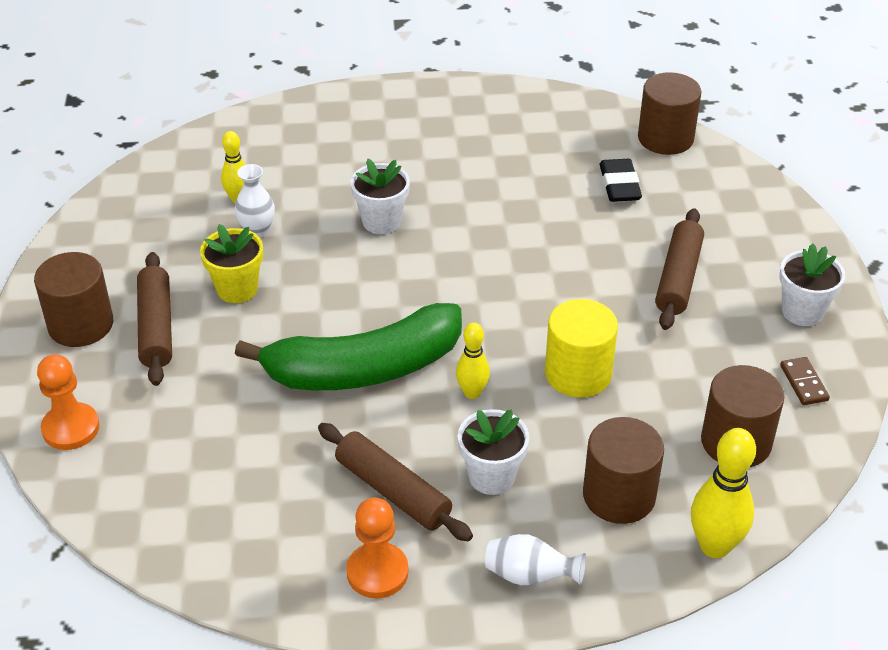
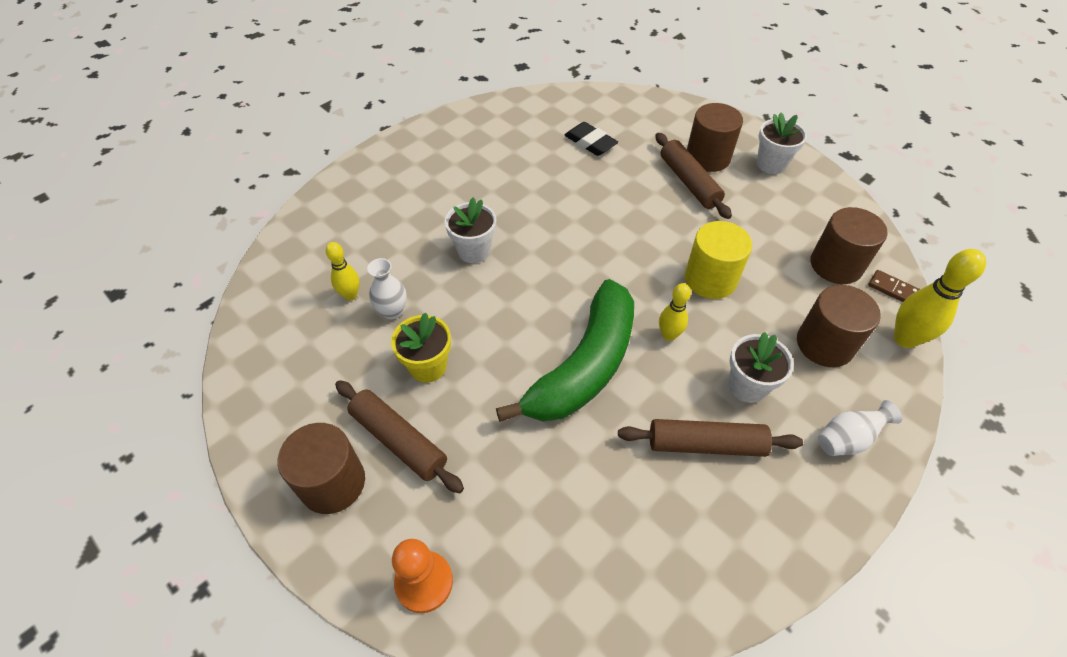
camera: 40 degrees left, 10 degrees up
orange pawn [346,498,409,598] -> none
brown cylinder [638,72,701,155] -> brown cylinder moved to [687,103,743,172]
brown domino [780,357,830,405] -> brown domino moved to [868,270,920,302]

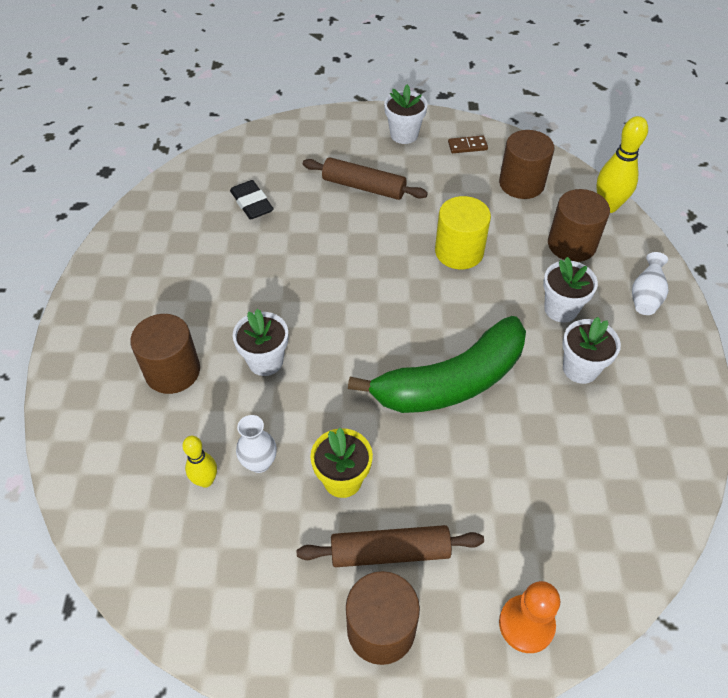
camera: 45 degrees left, 0 degrees up
green banana [496,279,634,422] -> green banana turned 75 degrees clockwise [348,316,526,413]
black eraser [564,122,618,156] -> black eraser turned 60 degrees clockwise [230,180,274,220]
brown rolling pin [618,419,803,457] -> white flower pot [562,317,621,384]
yellow bowling pin [659,283,691,341] -> none
brown cylinder [687,103,743,172] -> brown cylinder moved to [130,314,200,394]
brown domino [868,270,920,302] -> brown domino moved to [448,136,488,153]

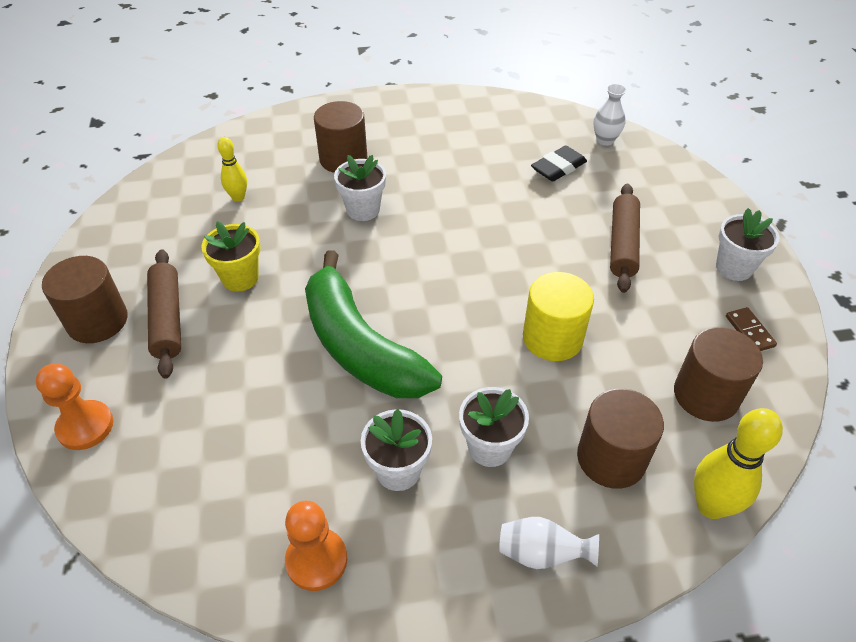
camera: 80 degrees right, 5 degrees down
white vase [236,415,277,473] -> white vase moved to [593,84,627,146]
none -> orange pawn [285,501,347,591]

